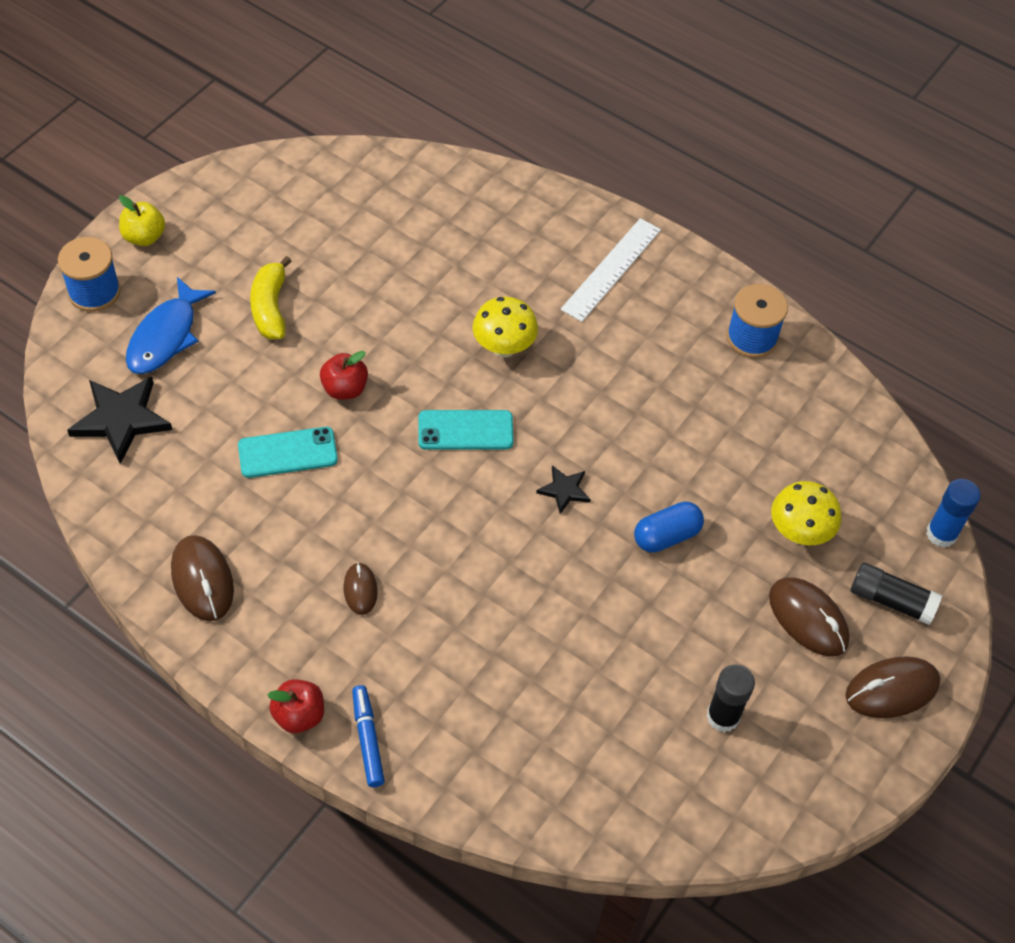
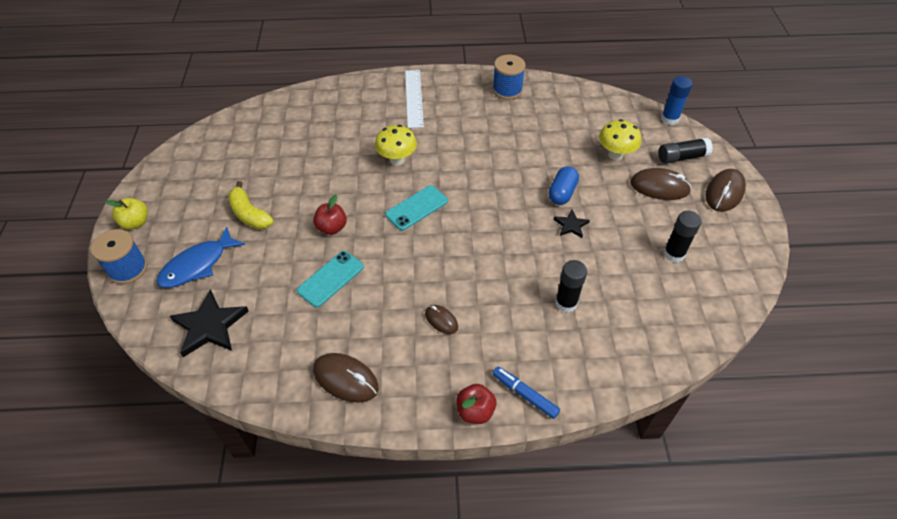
camera: 35 degrees left, 5 degrees down
blue fish [126,277,216,374] -> blue fish turned 60 degrees clockwise [156,227,245,288]
black star [536,465,591,514] -> black star moved to [554,210,590,238]
none -> black glue stick [555,260,587,312]

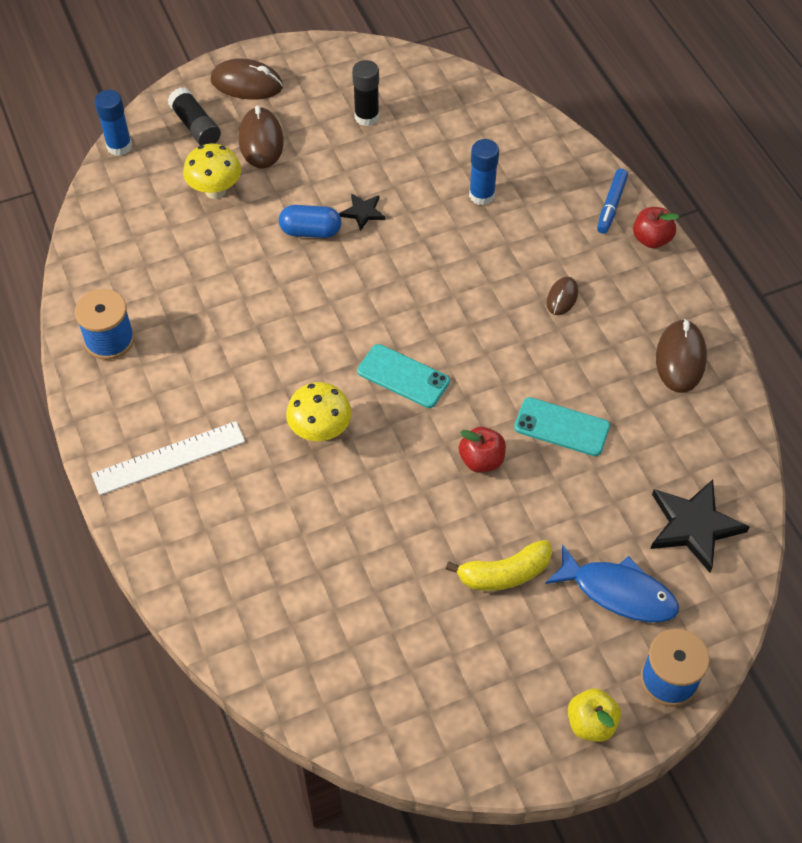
camera: 110 degrees left, 5 degrees up
yellow banana [228,181,274,229] -> yellow banana turned 45 degrees clockwise [446,540,552,591]
black glue stick [555,260,587,312] -> blue glue stick [469,139,499,205]

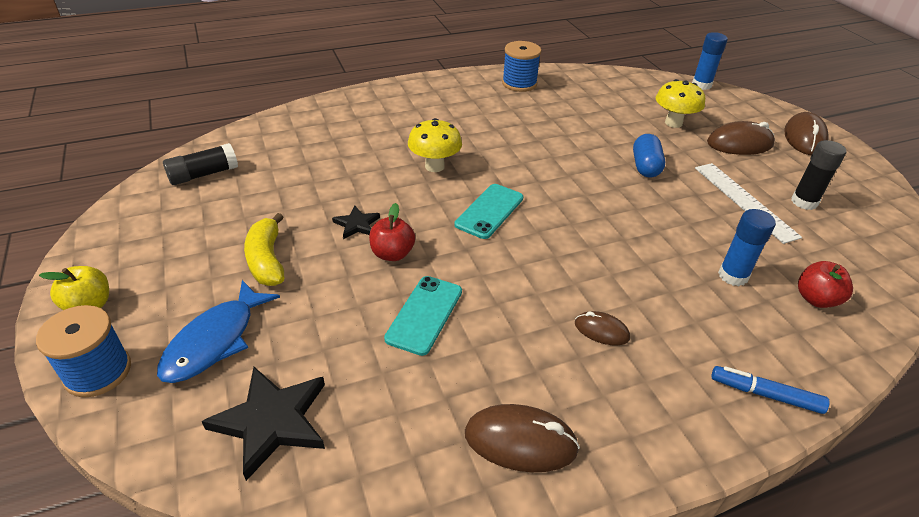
camera: 90 degrees right, 15 degrees down
white ruler [92,421,245,495] -> white ruler moved to [695,163,802,244]
black glue stick [168,88,221,145] -> black glue stick moved to [163,143,238,185]
black star [339,193,385,231] -> black star moved to [332,206,380,239]
red apple [633,207,679,248] -> red apple moved to [798,261,853,308]

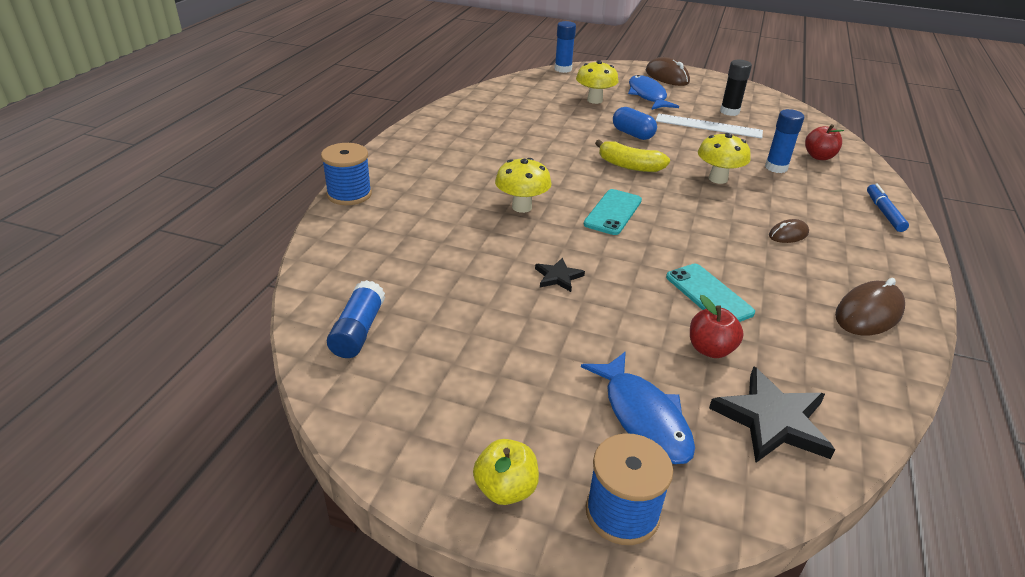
camera: 50 degrees left, 5 degrees down
black glue stick [163,143,238,185] -> blue glue stick [327,280,385,358]
yellow banana [244,213,284,286] -> yellow banana moved to [595,140,670,172]
red apple [369,203,415,261] -> red apple moved to [690,295,744,358]
turquoise phone [455,184,524,239] -> turquoise phone turned 45 degrees clockwise [584,189,642,235]
blue spool [502,41,542,92] -> blue spool moved to [321,143,372,205]
brown mouse [707,121,775,155] -> blue fish [628,75,679,110]
blue marker [712,366,829,414] -> blue marker turned 120 degrees clockwise [867,184,909,232]
none -> yellow mushroom [698,133,751,184]

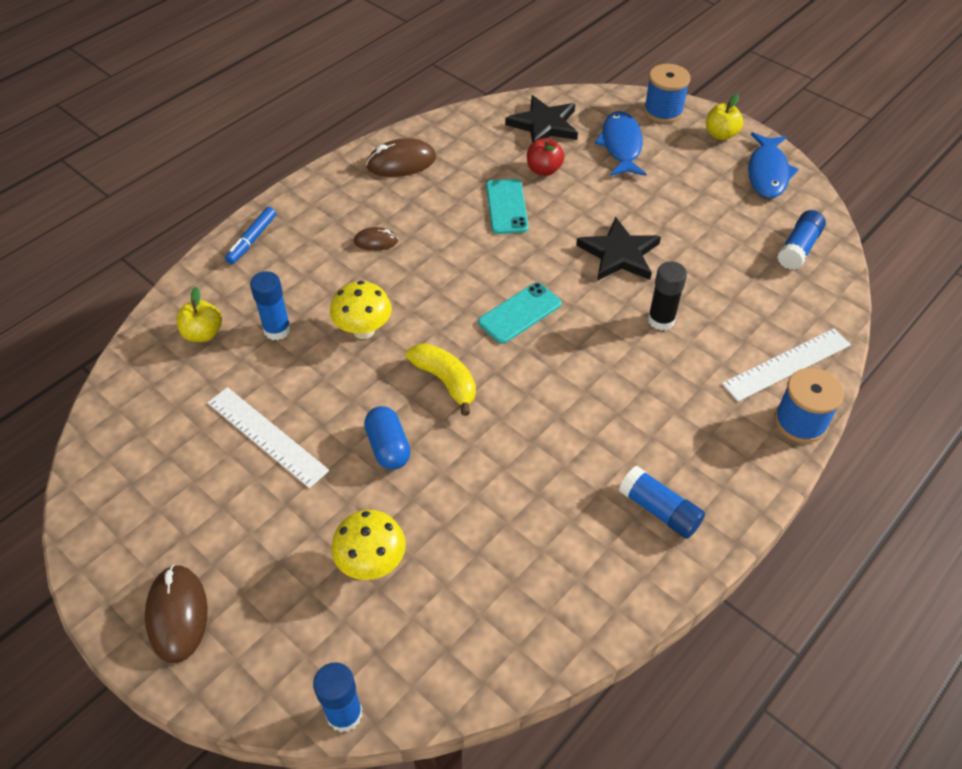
camera: 155 degrees left, 15 degrees up
yellow mushroom [495,158,552,213] -> none
black star [535,257,585,292] -> black star [576,217,661,281], size x1.88
blue fish [628,75,679,110] -> blue fish moved to [748,132,799,198]
black glue stick [720,59,752,116] -> black glue stick moved to [648,262,687,330]
red apple [805,124,844,160] -> yellow apple [177,287,222,342]
none -> blue glue stick [619,466,705,539]
none -> white ruler [722,328,851,402]

